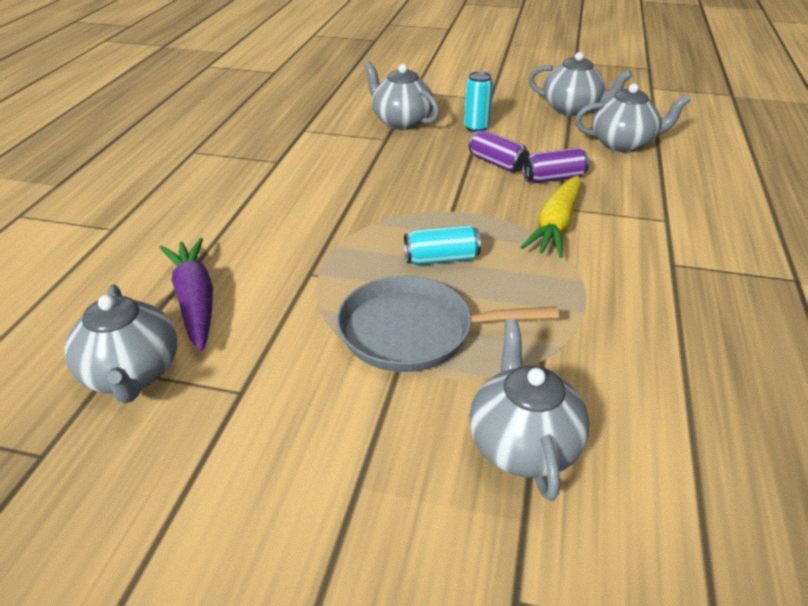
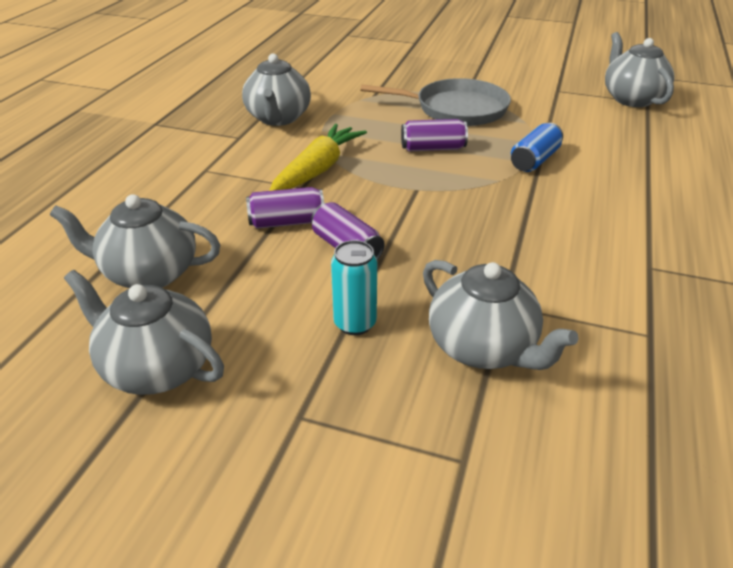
camera: 175 degrees left, 0 degrees up
purple carrot [159,238,213,351] -> none
turquoise can [404,225,481,265] -> purple can [401,119,468,151]
grey teapot [469,319,590,501] -> grey teapot moved to [242,54,311,126]
none -> blue can [511,123,563,172]

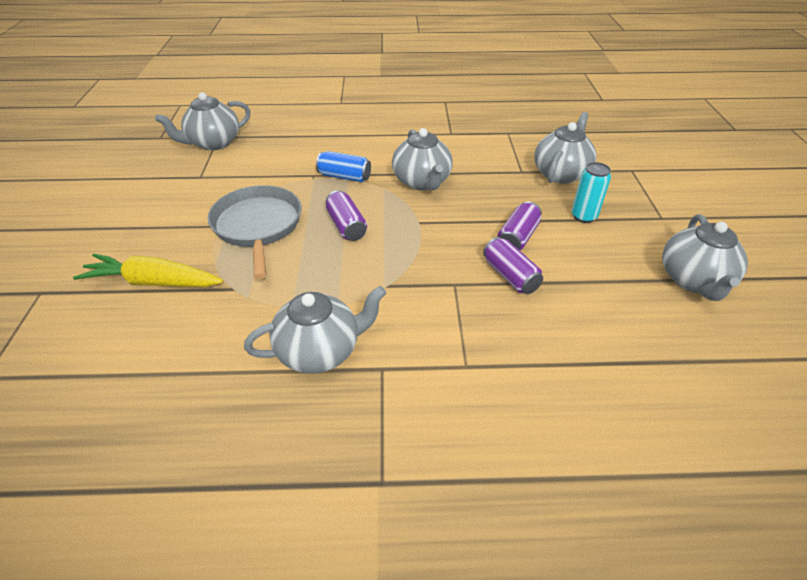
camera: 110 degrees left, 5 degrees up
grey teapot [50,194,220,288] -> grey teapot moved to [392,128,453,190]
yellow carrot [269,124,367,191] -> yellow carrot moved to [73,254,223,287]

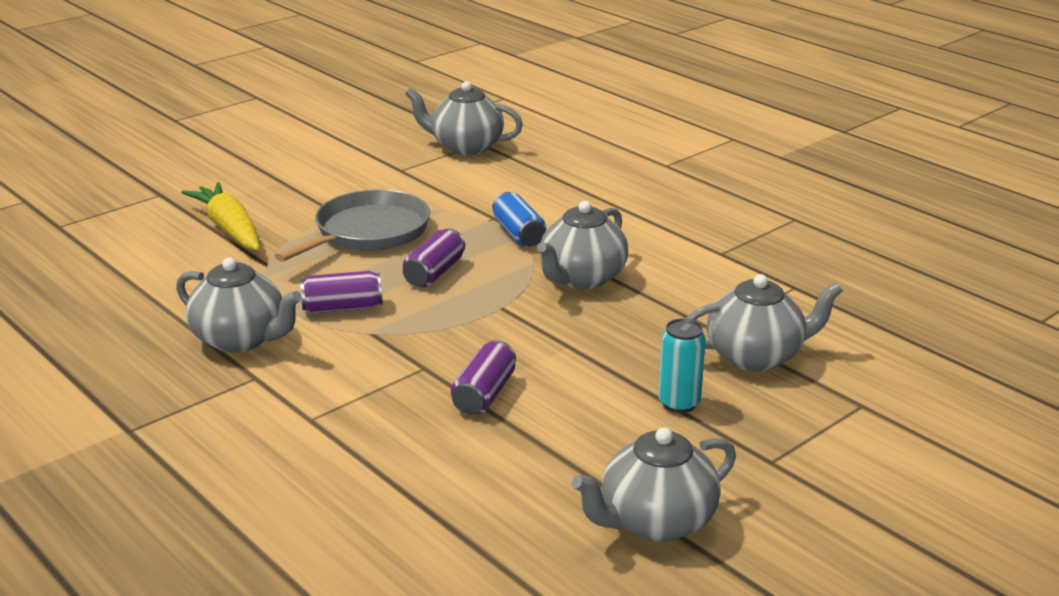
camera: 50 degrees right, 15 degrees down
purple can [497,202,542,250] -> purple can moved to [300,271,383,314]

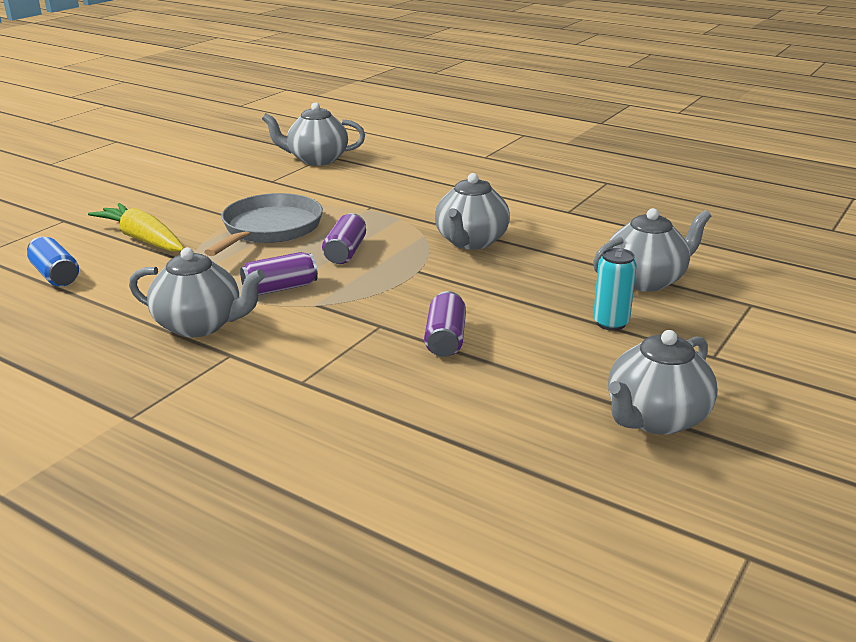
camera: 15 degrees left, 0 degrees up
blue can [493,192,546,247] -> blue can moved to [27,237,79,287]

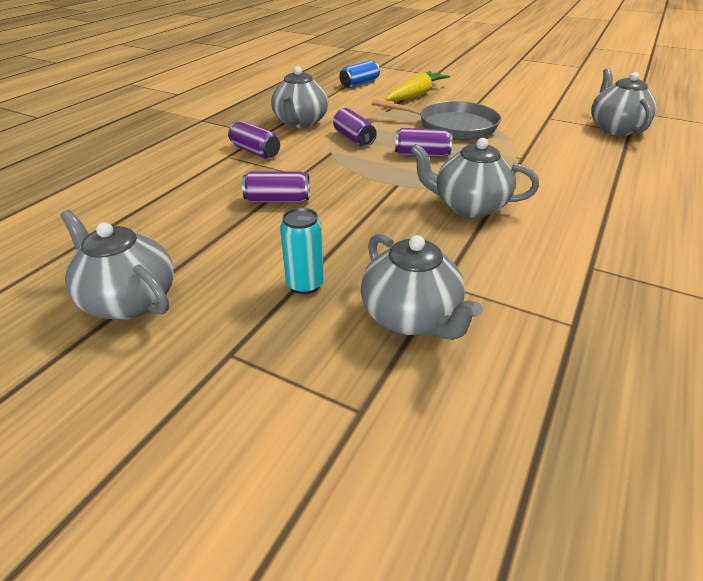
camera: 85 degrees right, 10 degrees up
none -> purple can [228,121,280,159]

